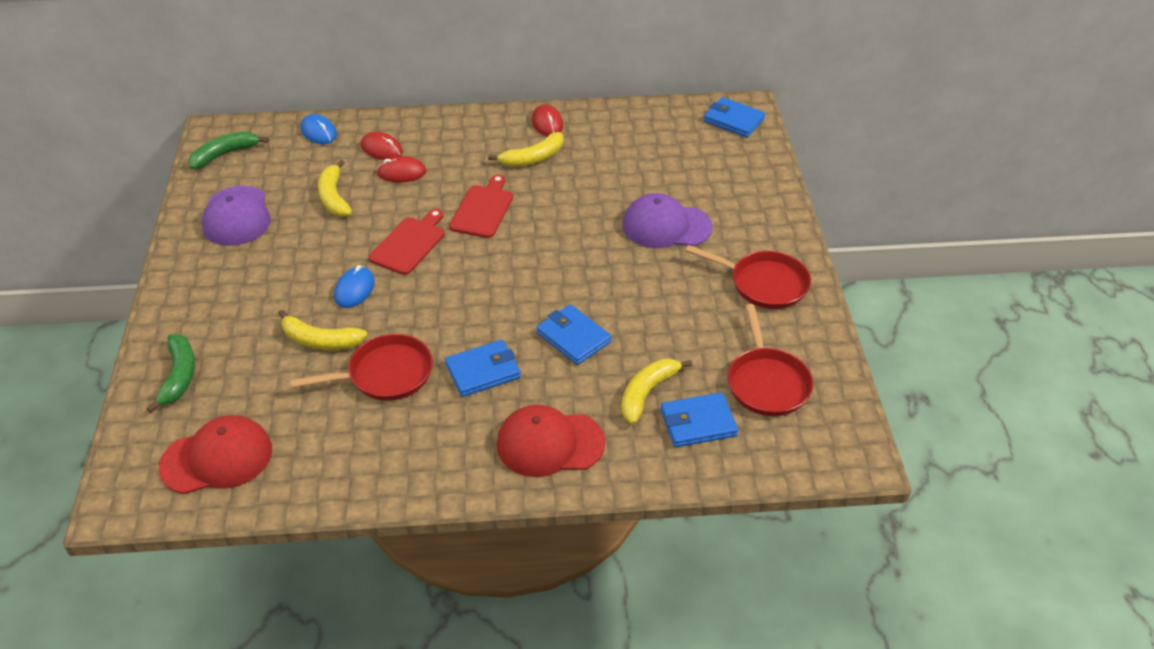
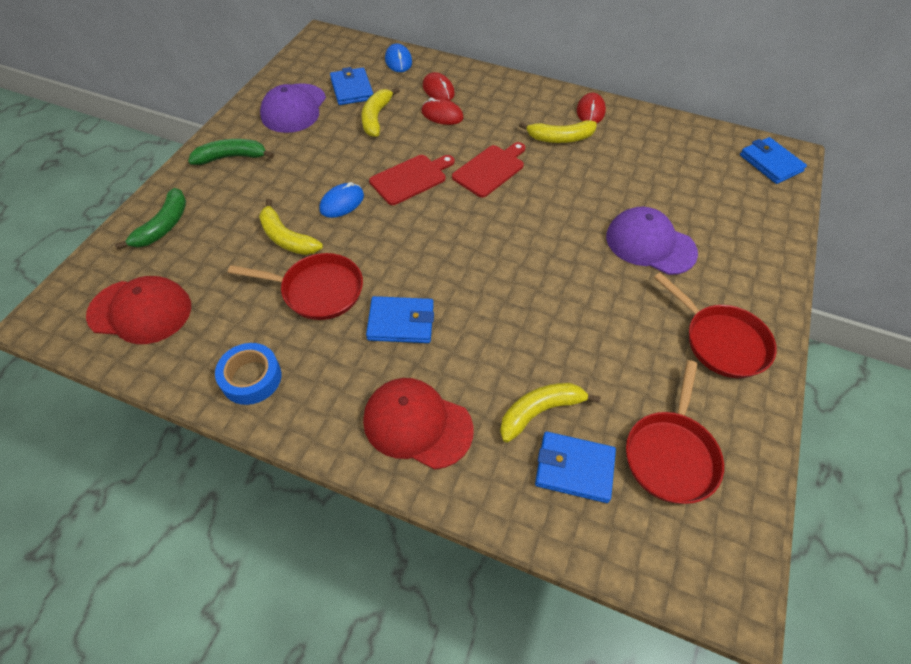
camera: 25 degrees right, 10 degrees up
green banana [188,131,269,169] -> green banana moved to [188,139,274,165]
blue wallet [536,304,612,365] -> blue wallet moved to [330,67,373,105]
none -> blue tape [215,343,282,405]

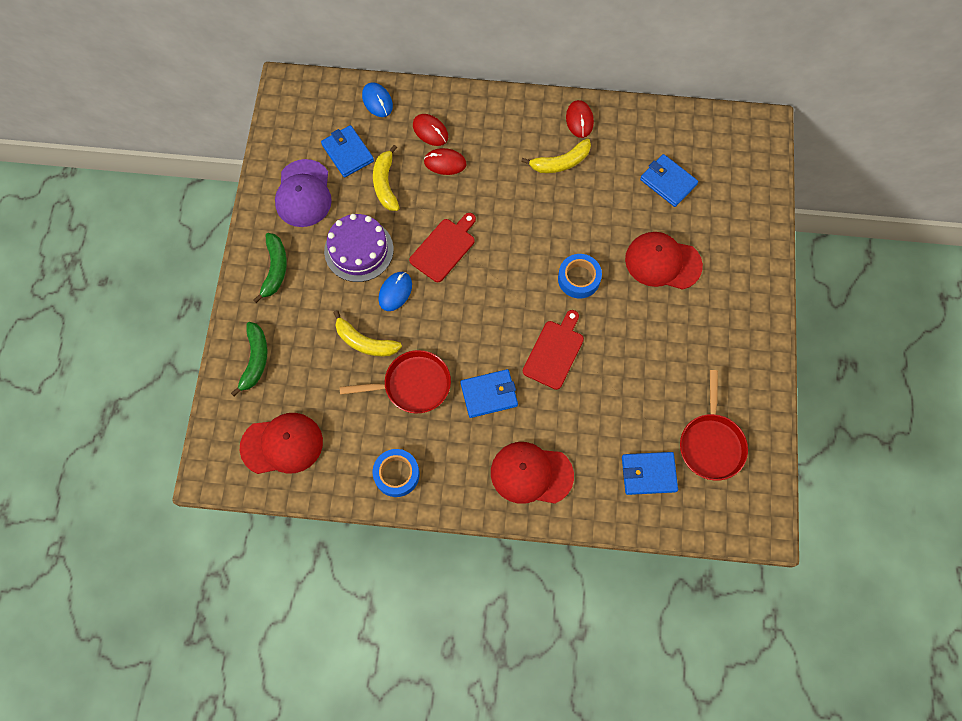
camera: 15 degrees left, 15 degrees up
green banana [188,139,274,165] -> green banana turned 120 degrees clockwise [253,233,287,303]
red cutting board [452,142,525,198] -> red cutting board moved to [523,310,584,390]
yellow banana [500,383,600,443] -> none
purple cap [606,206,698,275] -> red cap [625,232,703,290]
red pan [654,273,777,378] -> none
blue wallet [740,137,807,184] -> blue wallet moved to [640,154,698,207]
none -> purple cake [324,214,394,282]
none -> blue tape [558,254,602,299]

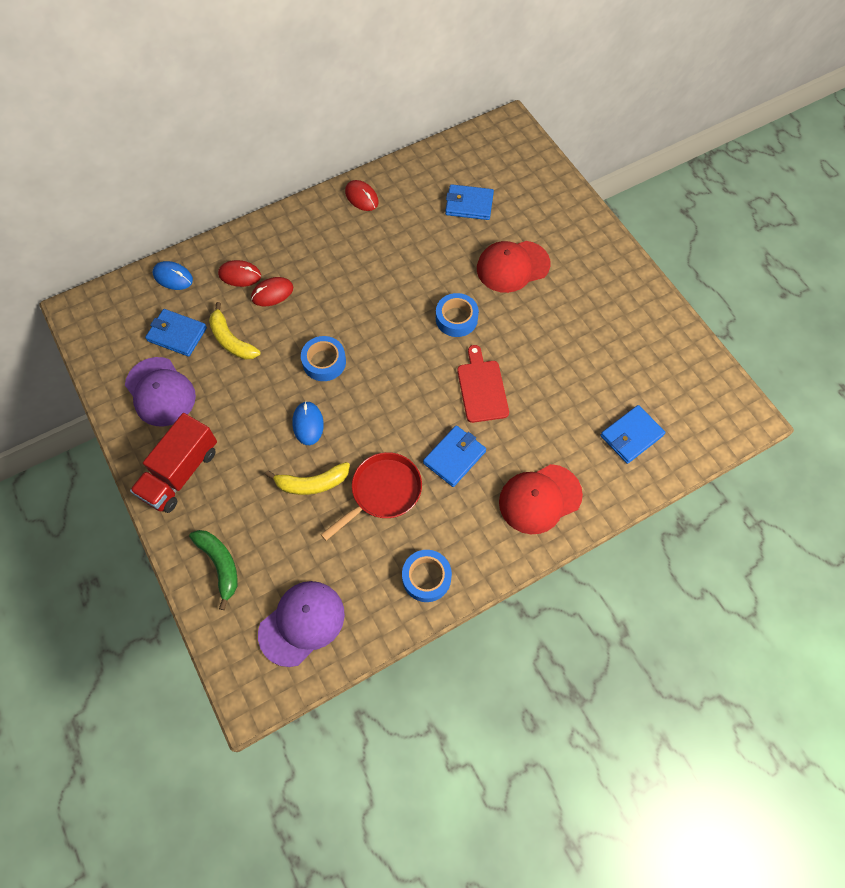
camera: 35 degrees left, 5 degrees down
red cap [240,413,323,474] -> purple cap [258,581,345,667]
green banana [253,233,287,303] -> red truck [130,413,217,513]
purple cake [324,214,394,282] -> none
red cutting board [409,213,476,282] -> blue tape [301,336,346,381]
yellow banana [521,138,591,173] -> none
red pan [680,370,748,481] -> none

